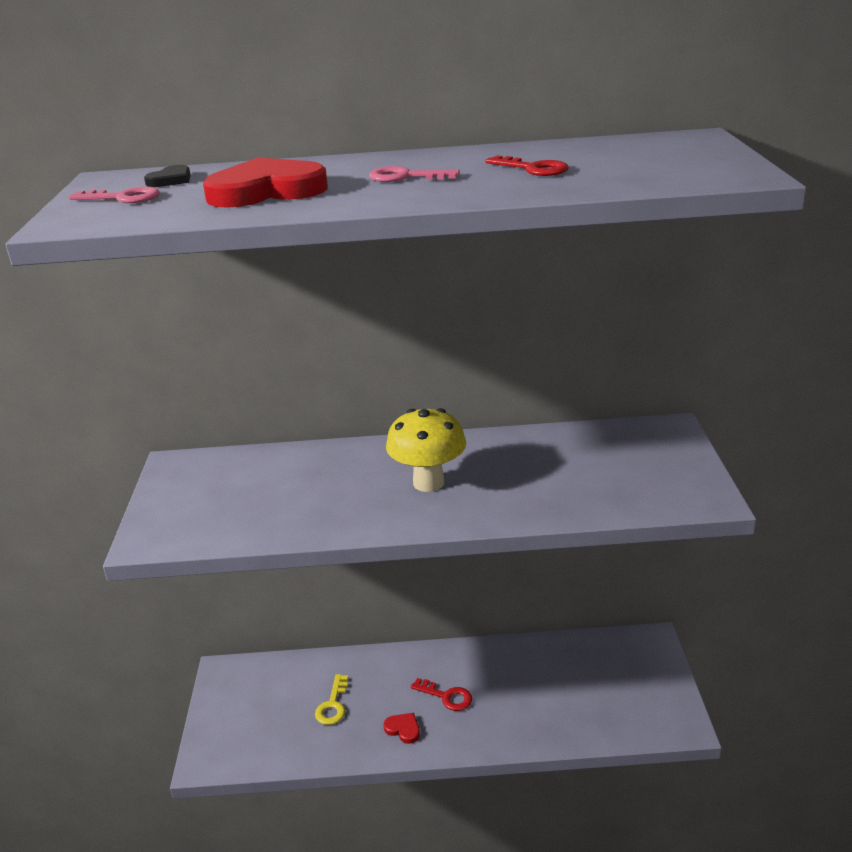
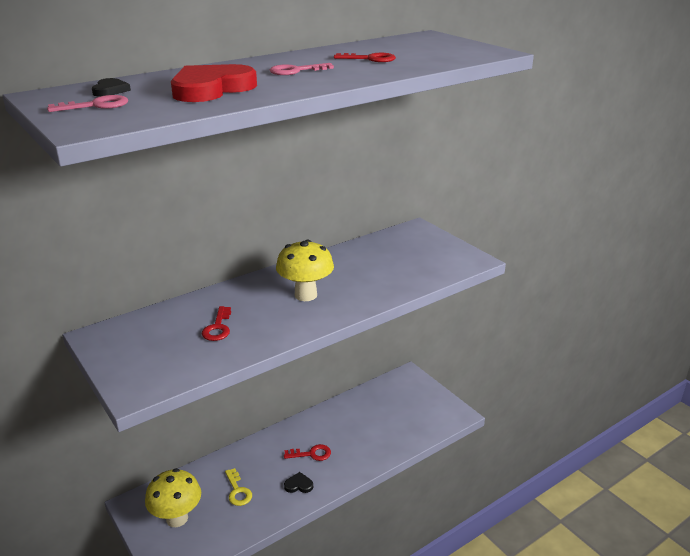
camera: 35 degrees left, 0 degrees up
red heart [384,713,420,744] -> black heart [284,472,313,493]
none -> yellow mushroom [145,468,201,527]
none -> red key [202,306,231,341]

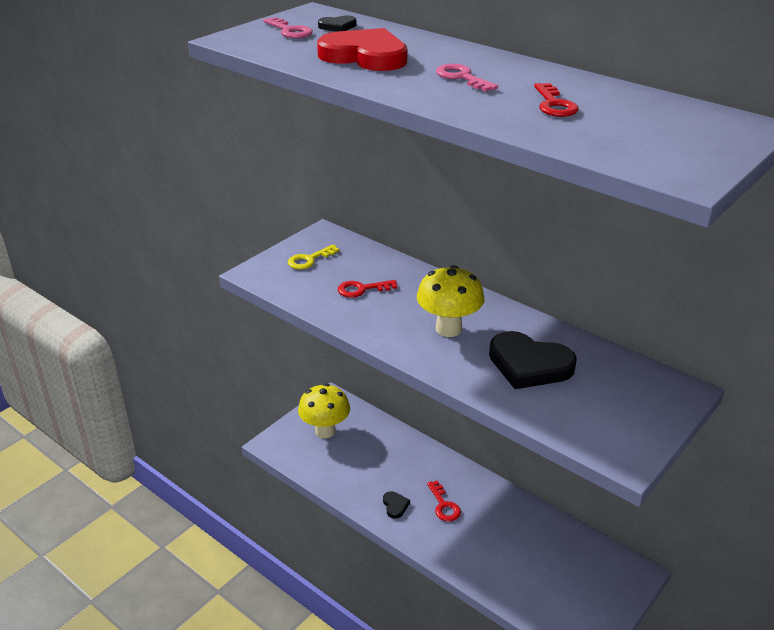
camera: 75 degrees right, 5 degrees up
yellow key [225,468,252,506] -> yellow key moved to [288,245,339,269]
none -> black heart [489,331,577,389]

